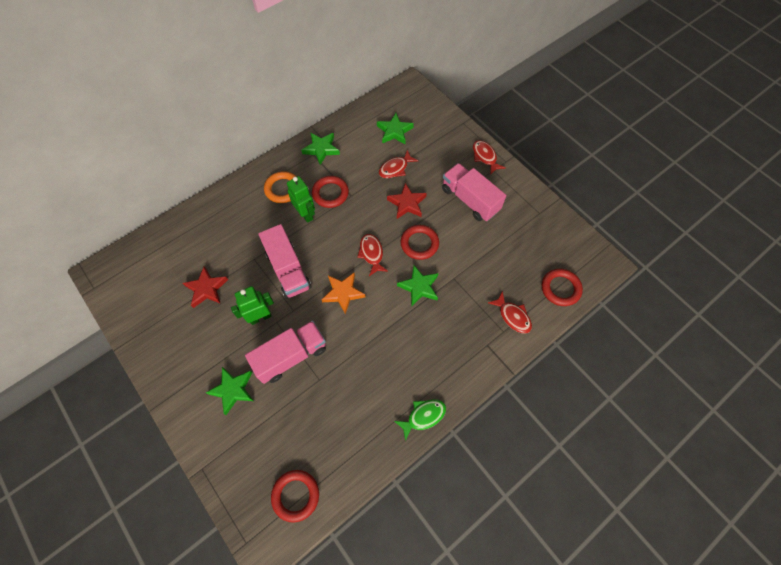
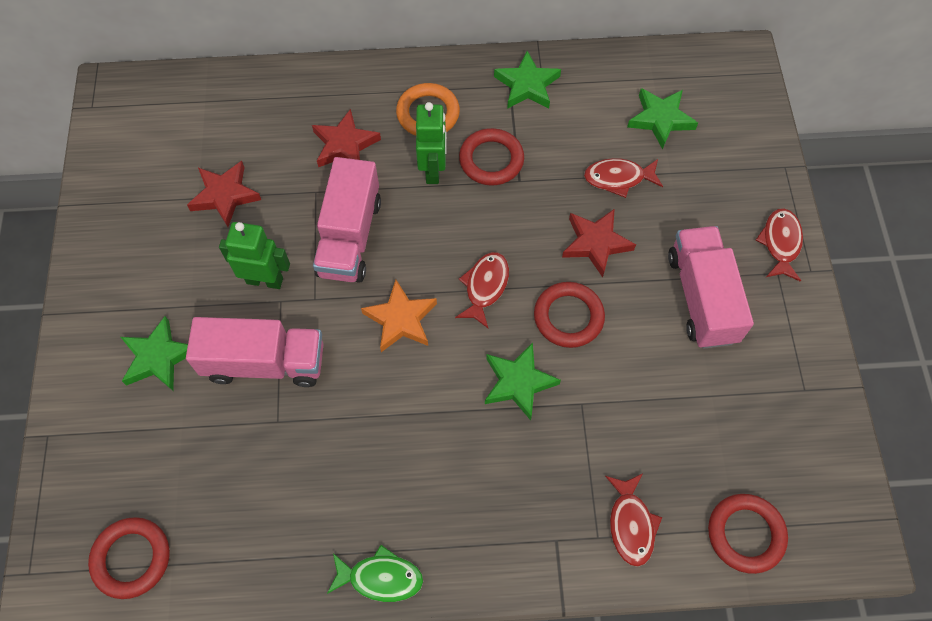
camera: 35 degrees right, 0 degrees up
none -> red star [312,109,381,167]

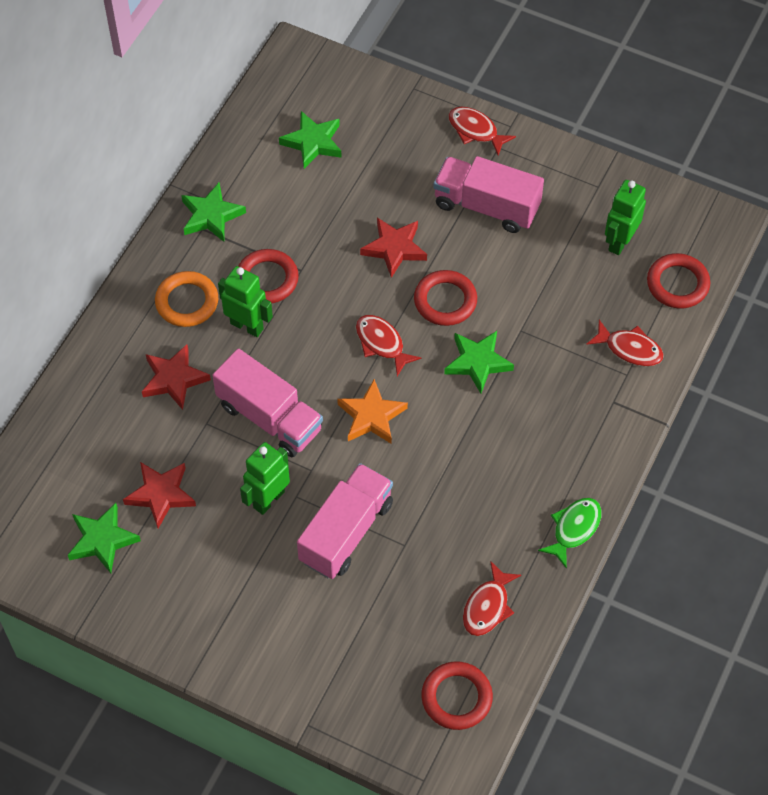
camera: 60 degrees left, 5 degrees down
green star [121,316,188,391] -> green star moved to [68,503,141,573]
red fish [584,158,663,198] -> red fish moved to [463,561,521,636]
none -> green robot [605,180,646,255]

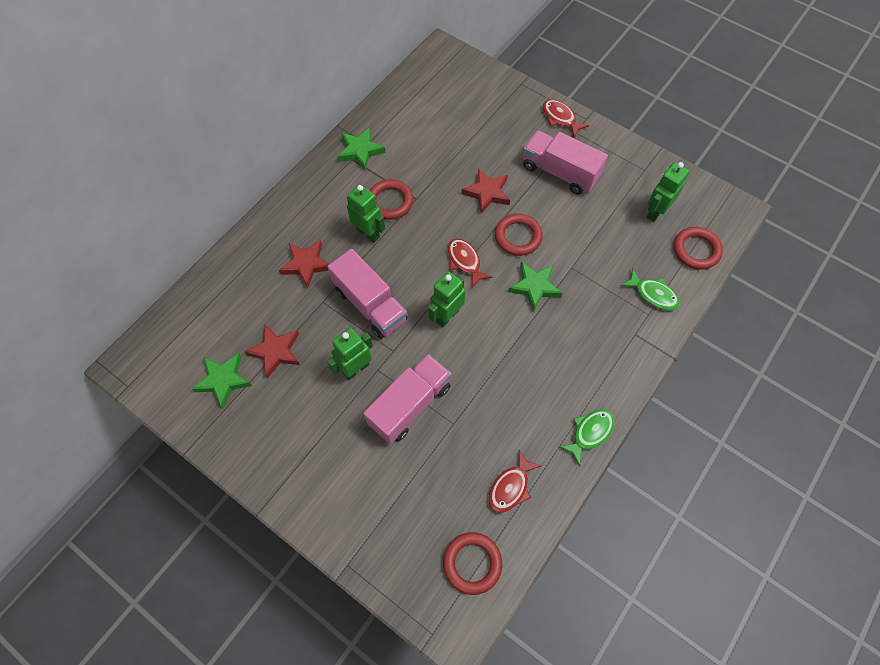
camera: 10 degrees right, 5 degrees up
orange ring [155,271,218,327] -> none
green star [279,111,342,169] -> none
orange star [337,379,408,444] -> green robot [428,271,465,328]
red fish [586,320,664,366] -> green fish [621,269,680,311]

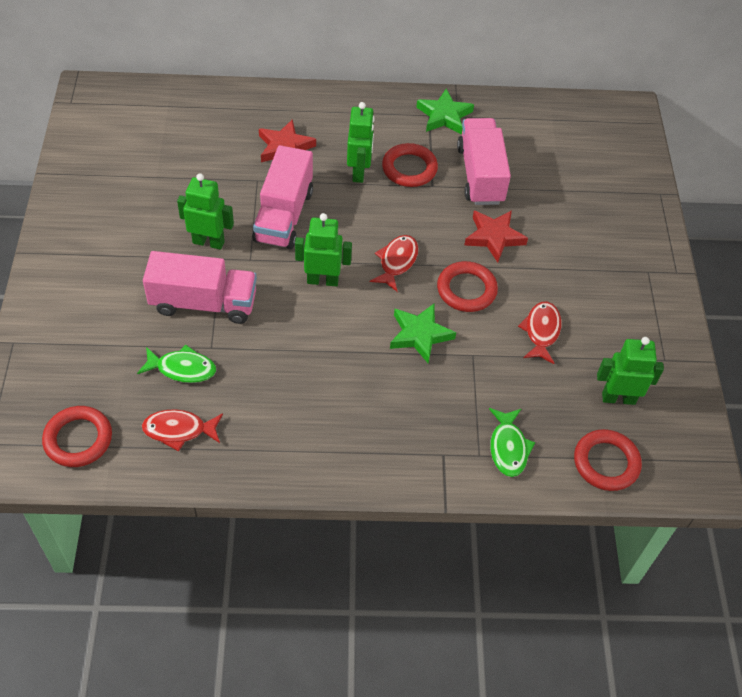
camera: 50 degrees right, 10 degrees down
green star [192,353,252,408] -> none
red star [244,325,300,379] -> none
pink truck [523,130,608,195] -> pink truck moved to [457,118,511,205]
red fish [543,100,589,137] -> red fish moved to [518,302,561,364]
green fish [559,409,615,466] -> green fish moved to [137,345,216,383]

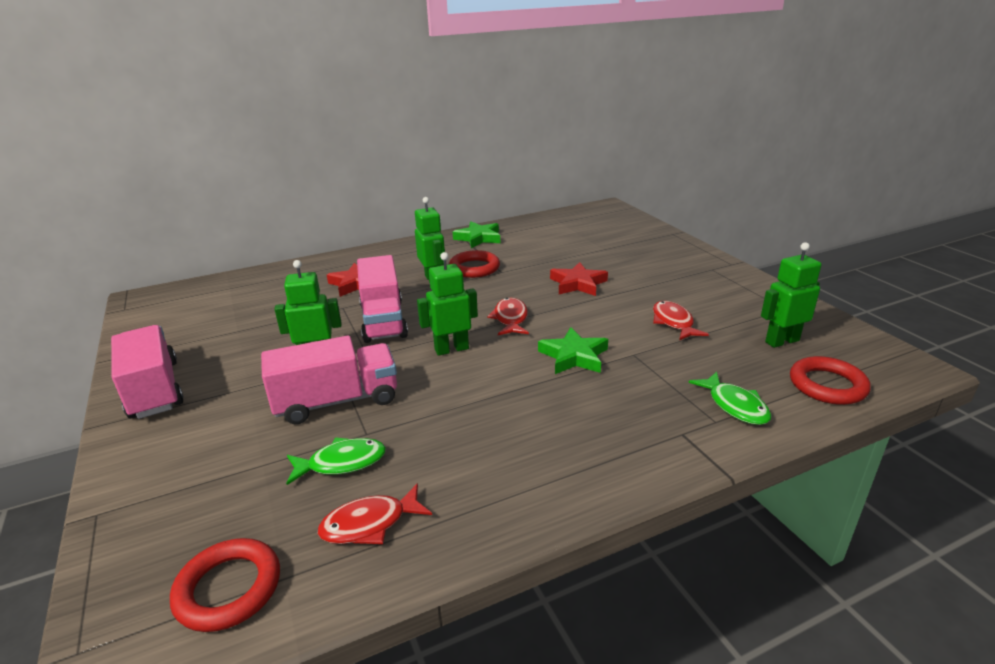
camera: 20 degrees left, 25 degrees down
red ring [437,261,498,312] -> none
pink truck [457,118,511,205] -> pink truck moved to [111,325,184,419]

